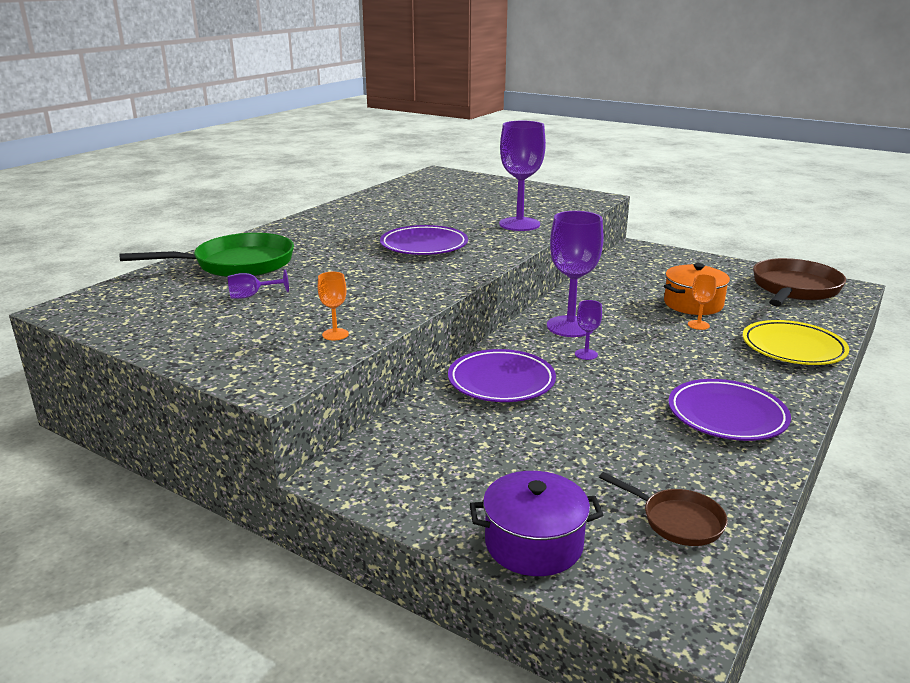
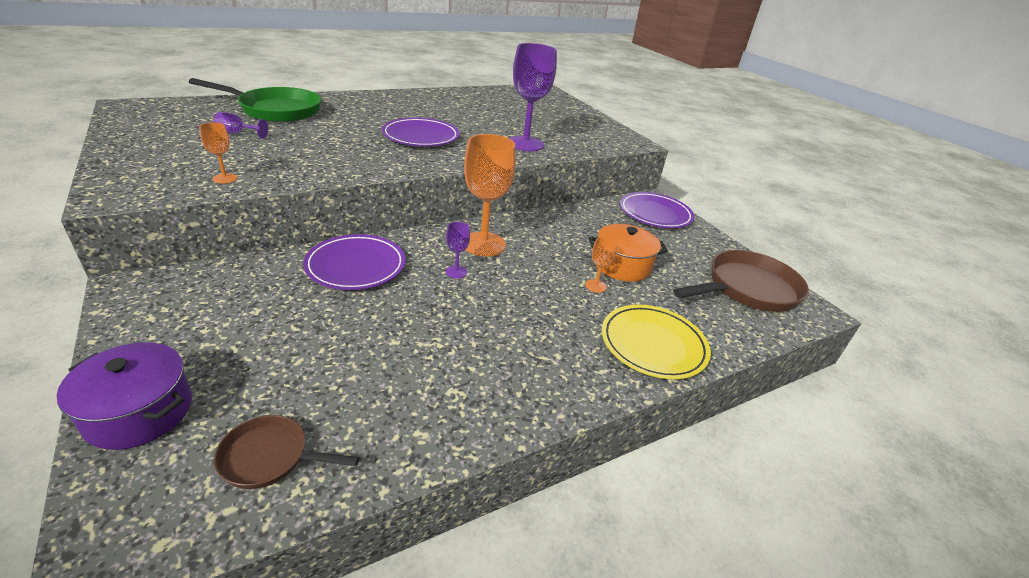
camera: 25 degrees right, 10 degrees up
purple goblet [547,211,604,337] -> orange goblet [464,134,516,256]
brown pan [599,472,728,546] -> brown pan turned 120 degrees clockwise [214,415,359,489]
purple plate [668,379,791,441] -> purple plate moved to [620,192,694,228]

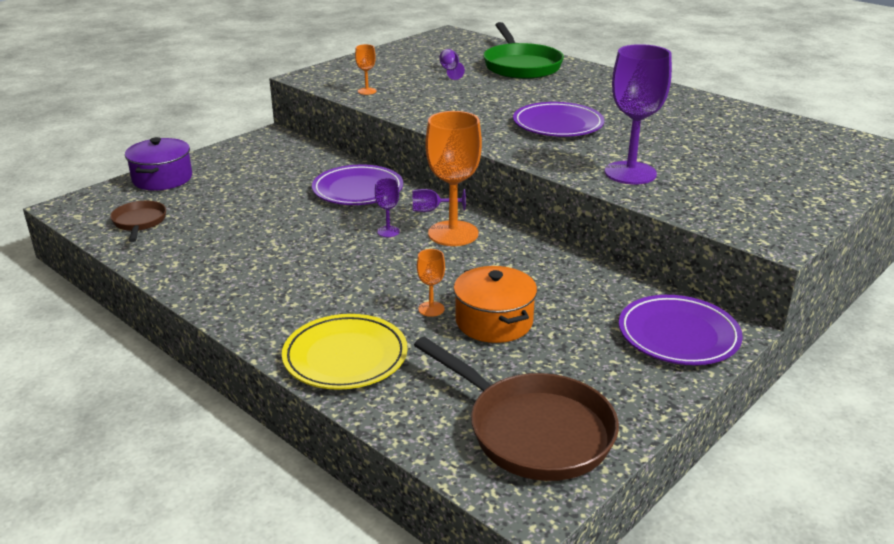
camera: 75 degrees right, 5 degrees down
none -> purple goblet [413,189,466,212]

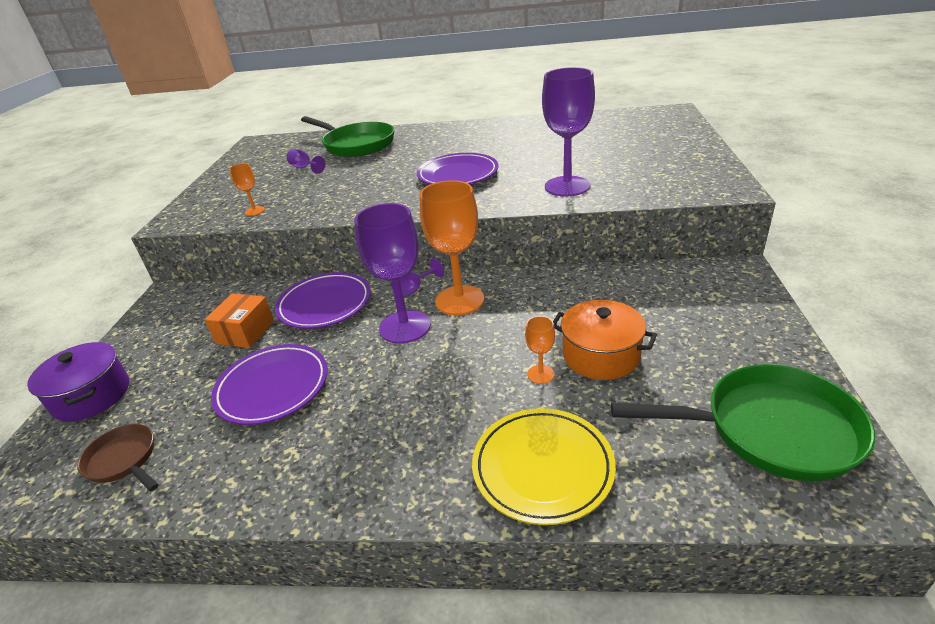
camera: 35 degrees left, 5 degrees up
purple goblet [375,178,400,237] -> purple goblet [354,203,431,344], size x2.22
brown pan [414,337,619,481] -> green pan [611,364,875,481]
purple plate [619,295,743,365] -> purple plate moved to [211,344,328,425]
none -> orange box [204,293,274,348]

